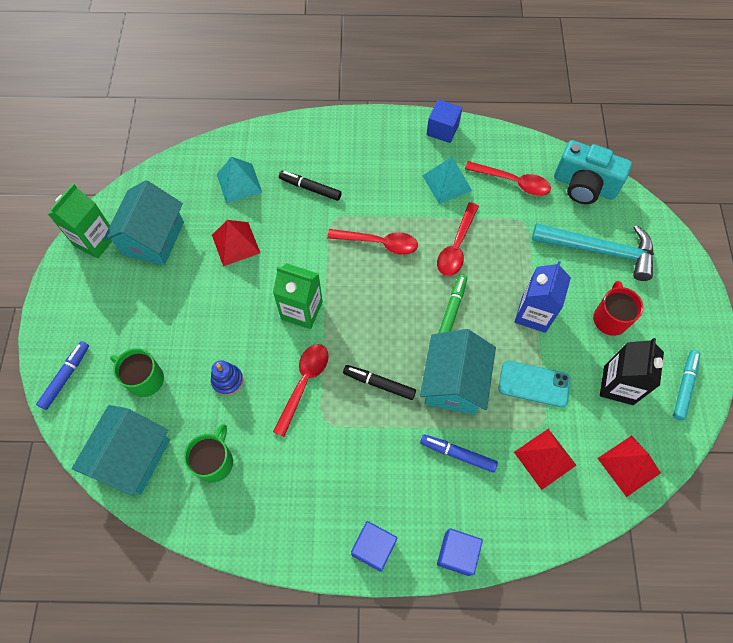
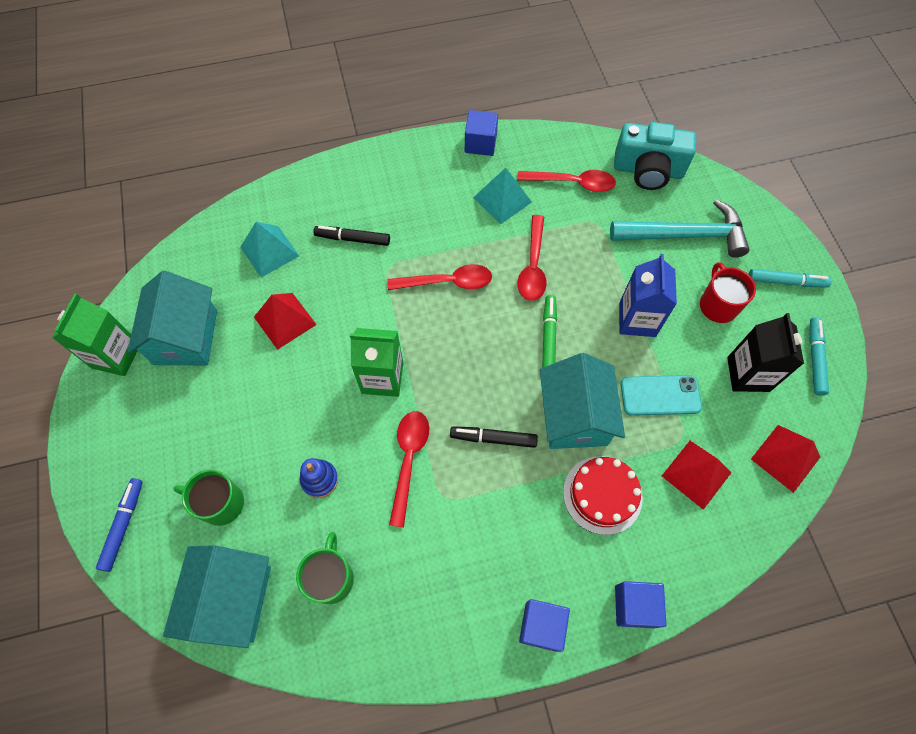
camera: 15 degrees left, 0 degrees up
blue marker [420,434,498,473] -> red cake [563,456,643,535]
none -> turquoise marker [749,269,832,288]

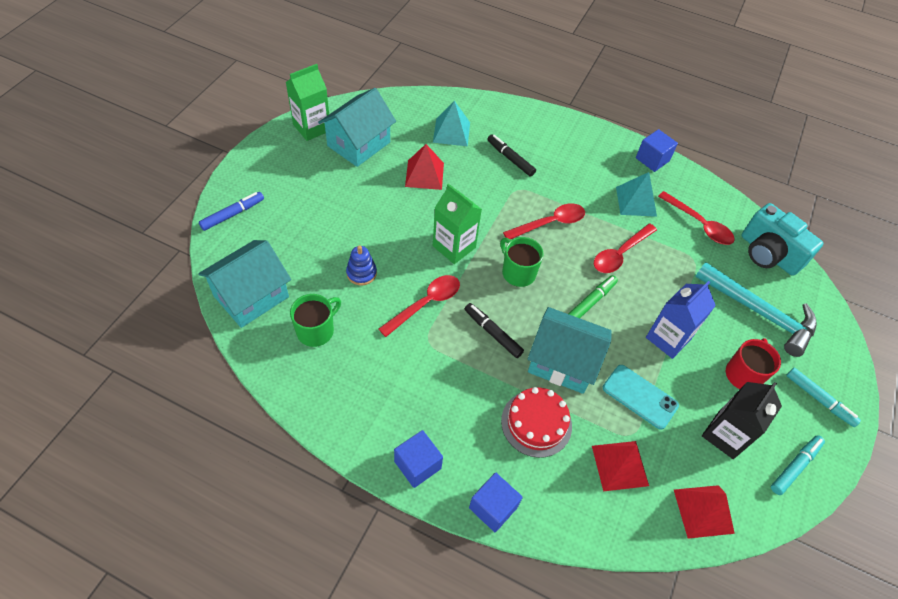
camera: 35 degrees right, 10 degrees down
green mug [173,469,244,526] -> green mug moved to [500,237,544,287]
red spoon [388,264,492,290] -> red spoon turned 60 degrees counterclockwise [503,203,585,239]
turquoise house [540,353,625,449] -> turquoise house turned 75 degrees clockwise [528,307,611,394]

